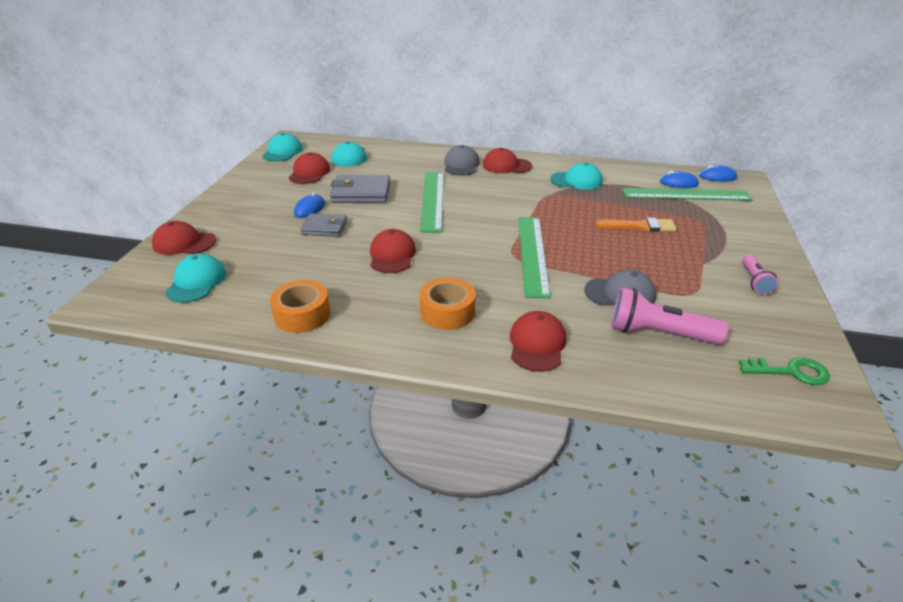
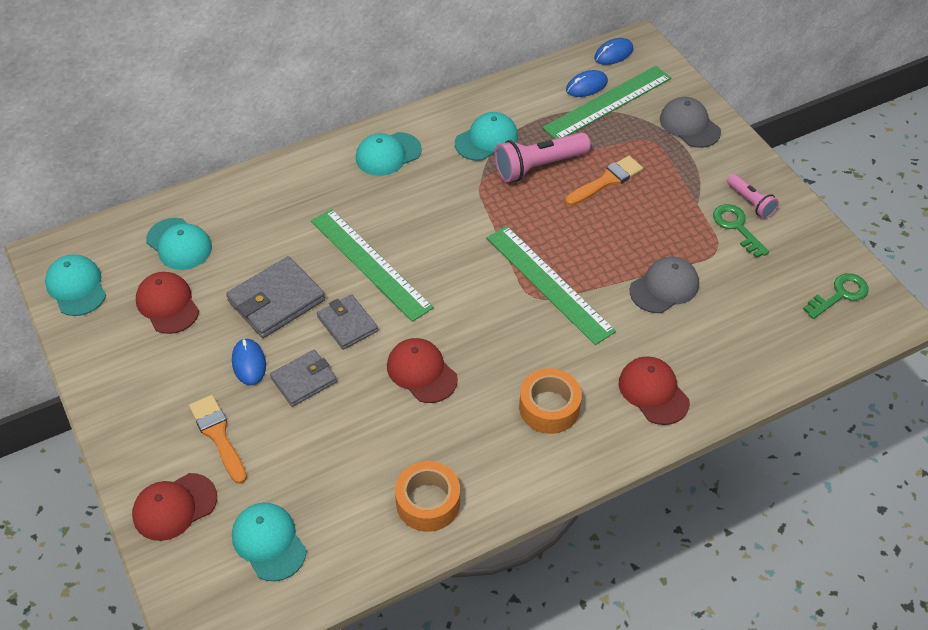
camera: 40 degrees left, 15 degrees up
grey cap [444,145,480,176] -> grey cap moved to [660,97,721,148]
red cap [483,148,532,173] -> turquoise cap [356,132,422,176]
pink flashlight [611,287,728,345] -> pink flashlight moved to [494,132,591,182]
none -> orange brush [189,395,247,484]
none -> grey wallet [317,294,378,350]
none -> green key [713,204,769,258]

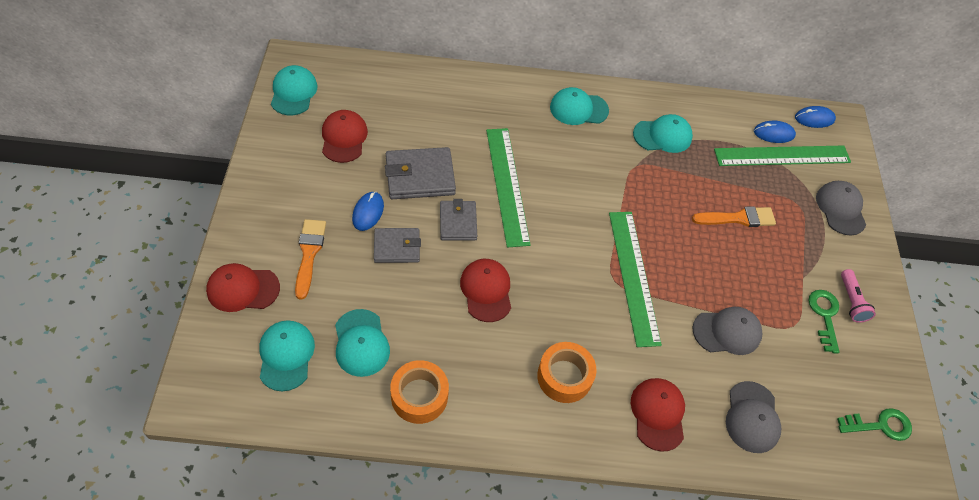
camera: 25 degrees right, 5 degrees up
turquoise cap [146,218,212,270] -> turquoise cap moved to [335,309,390,377]
pink flashlight [494,132,591,182] -> none
none -> grey cap [726,381,781,453]

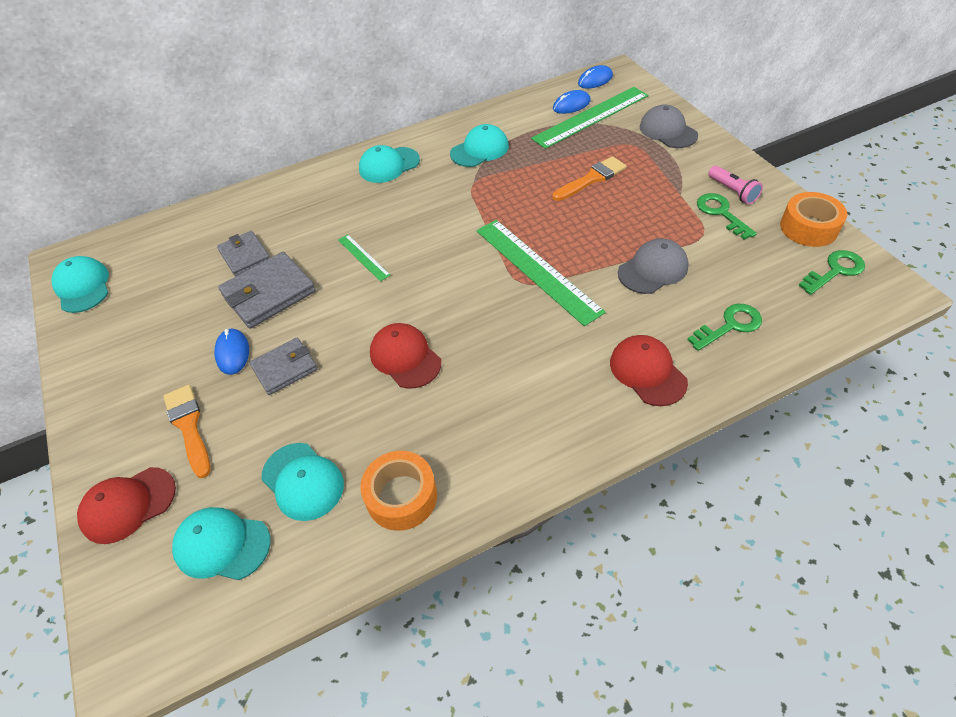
camera: 20 degrees left, 5 degrees down
turquoise cap [259,320,315,391] -> turquoise cap turned 45 degrees counterclockwise [172,507,270,580]
red cap [322,110,368,163] -> none
grey wallet [440,199,477,240] -> grey wallet moved to [217,231,270,277]
green ruler [486,128,531,248] -> green ruler [338,234,391,281], size x0.48
orange tape [537,342,597,403] -> orange tape moved to [780,192,847,247]
grey cap [726,381,781,453] -> green key [688,304,762,351]

